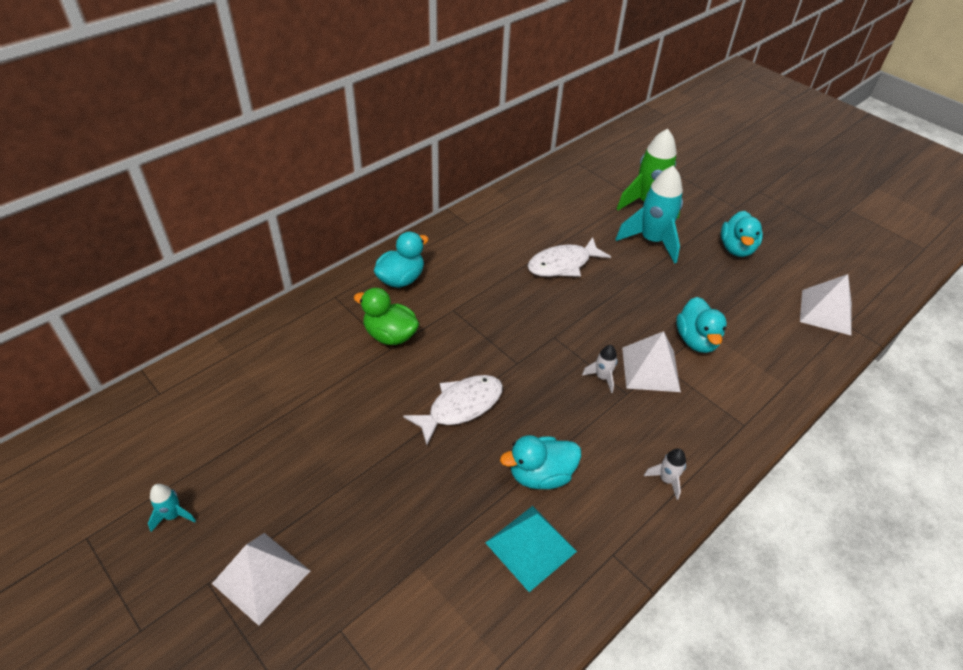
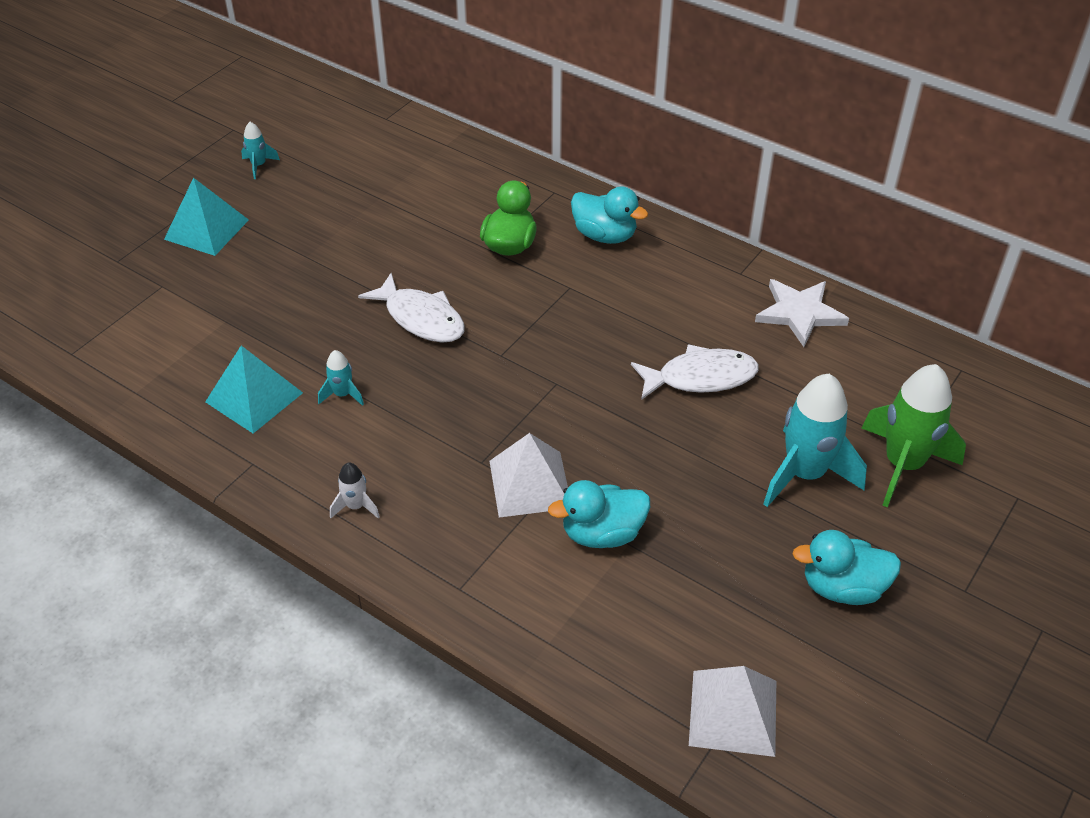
camera: 80 degrees right, 0 degrees up
white pyramid [212,533,310,626] -> turquoise pyramid [164,177,249,256]
turquoise duck [500,435,581,489] -> turquoise rocket [318,350,364,406]
white fish [528,237,611,277] -> white fish turned 120 degrees clockwise [631,344,759,400]
white rocket [582,345,618,393] -> none
none -> white star [755,279,849,347]

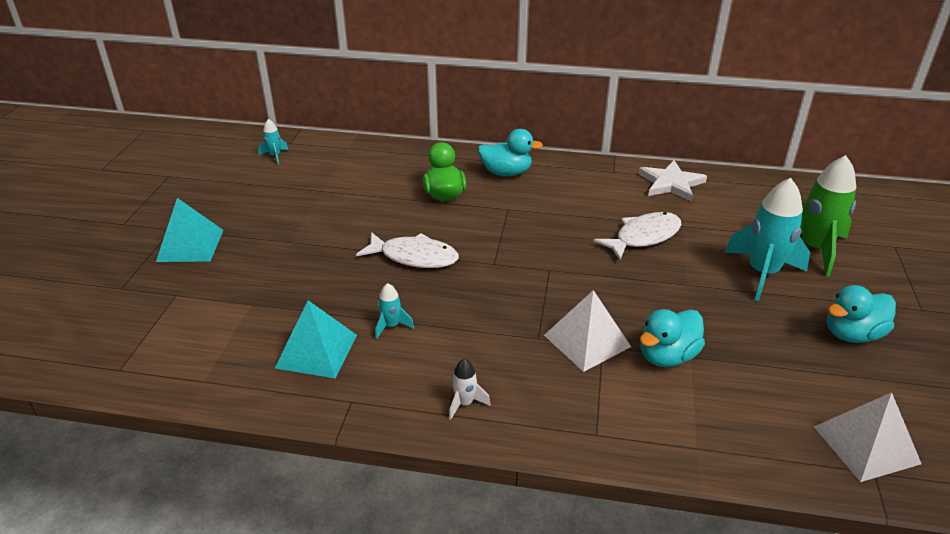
camera: 25 degrees left, 10 degrees down
turquoise rocket [241,122,280,179] -> turquoise rocket moved to [258,119,288,164]

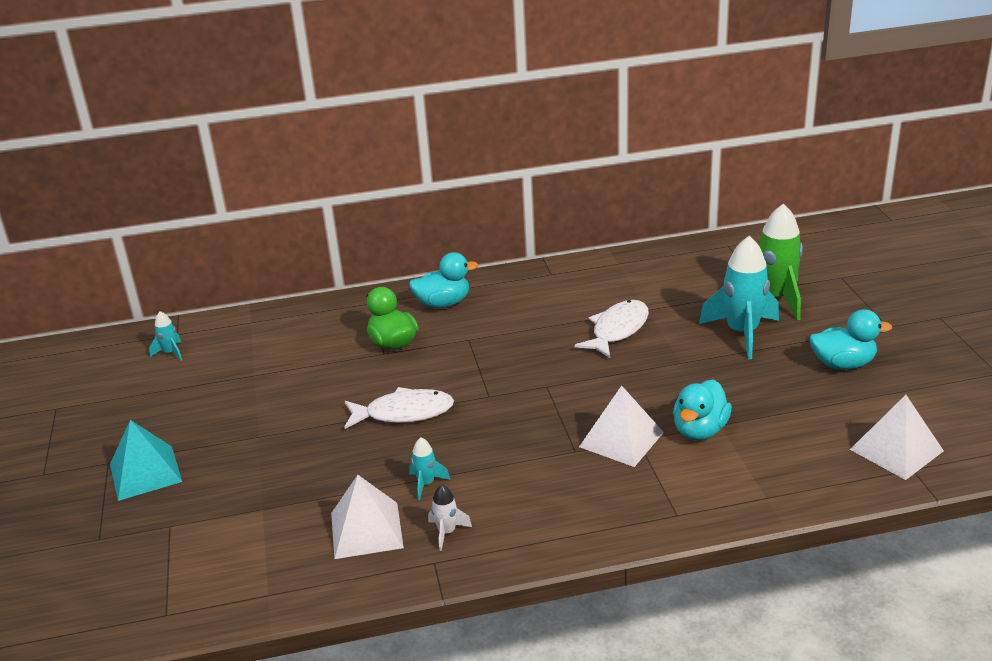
camera: 20 degrees left, 5 degrees down
turquoise pyramid [275,300,357,378] -> white pyramid [331,475,404,559]
white rocket [449,359,491,420] -> white rocket moved to [428,485,472,551]
white star [638,160,707,202] -> none
turquoise duck [827,285,896,343] -> turquoise duck turned 135 degrees counterclockwise [810,309,892,370]

